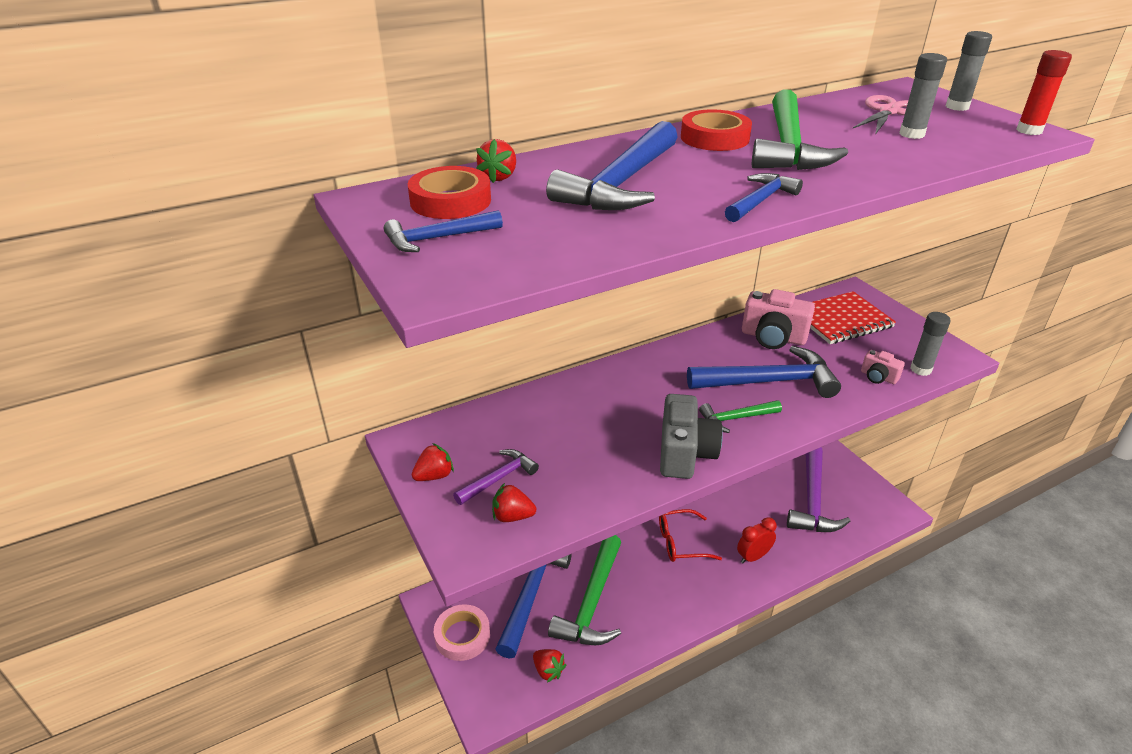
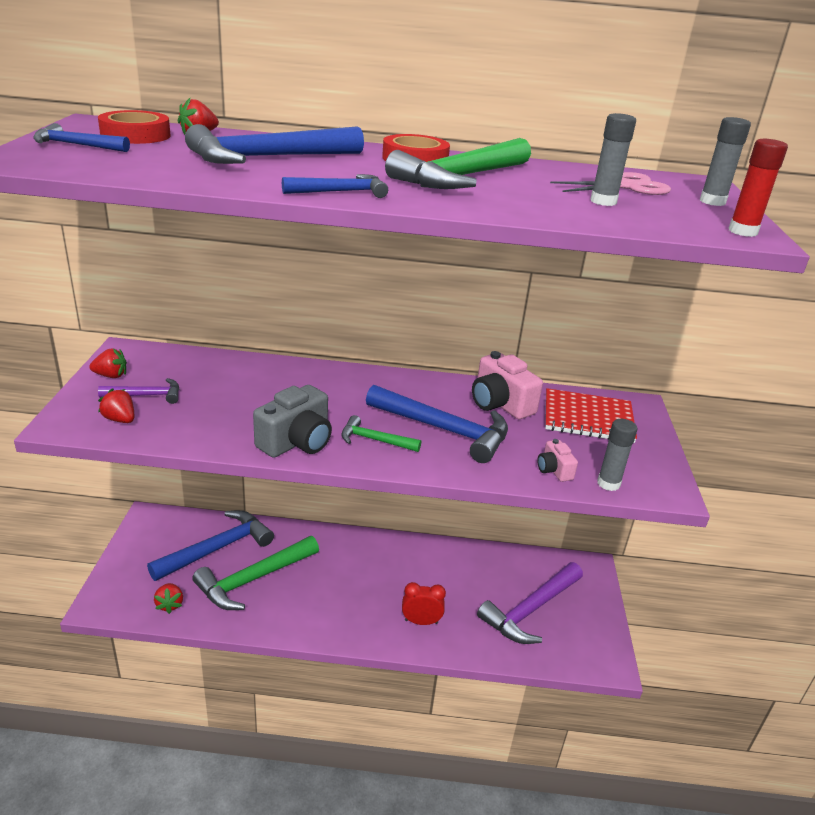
camera: 30 degrees right, 5 degrees down
pink tape [434,604,490,661] -> none
red glasses [659,509,722,562] -> none

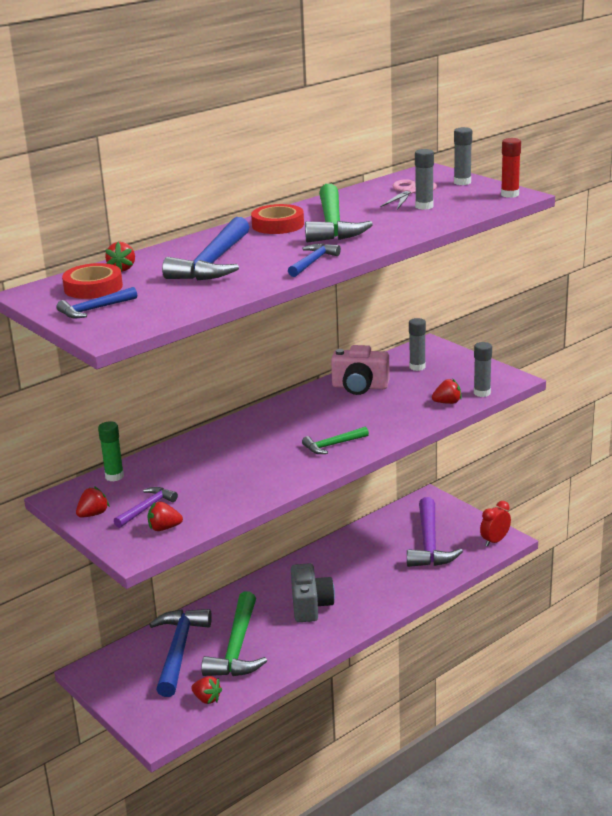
camera: 40 degrees left, 5 degrees down
grey camera [253,385,332,458] -> grey camera moved to [291,563,335,622]
blue hammer [366,385,508,463] -> none
red clock [402,582,446,625] -> red clock moved to [480,501,511,546]
pink camera [537,439,578,482] -> red strawberry [432,378,462,404]
red notebook [545,388,637,443] -> grey glue stick [409,318,426,371]
none -> green glue stick [98,421,124,481]

